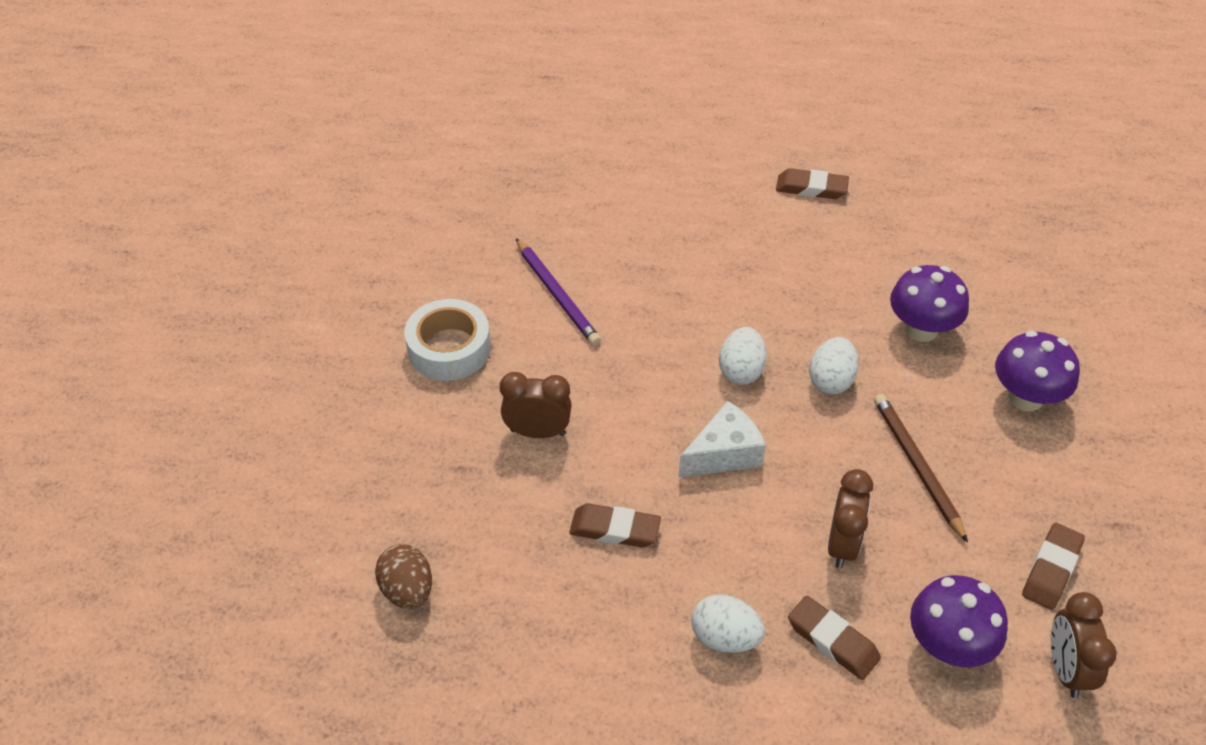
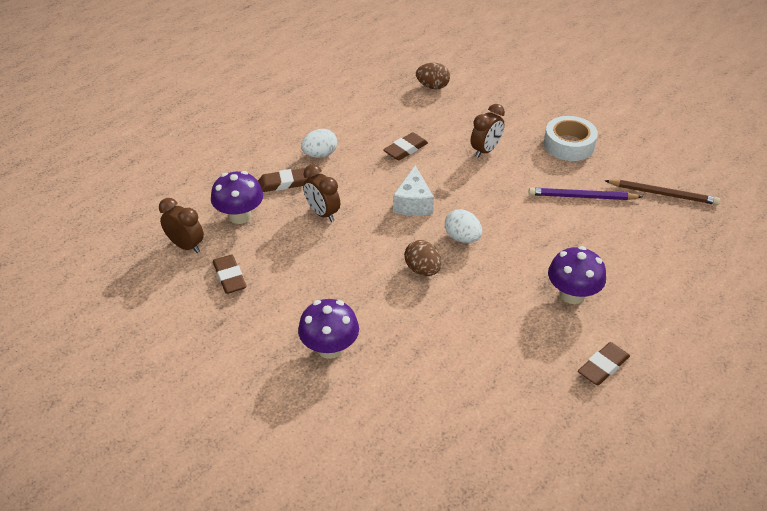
camera: 125 degrees right, 5 degrees down
white egg [809,337,859,394] -> brown egg [404,240,441,276]
brown pencil [874,394,968,543] -> brown pencil moved to [604,180,720,205]
purple mushroom [890,265,969,342] -> purple mushroom moved to [548,246,606,304]

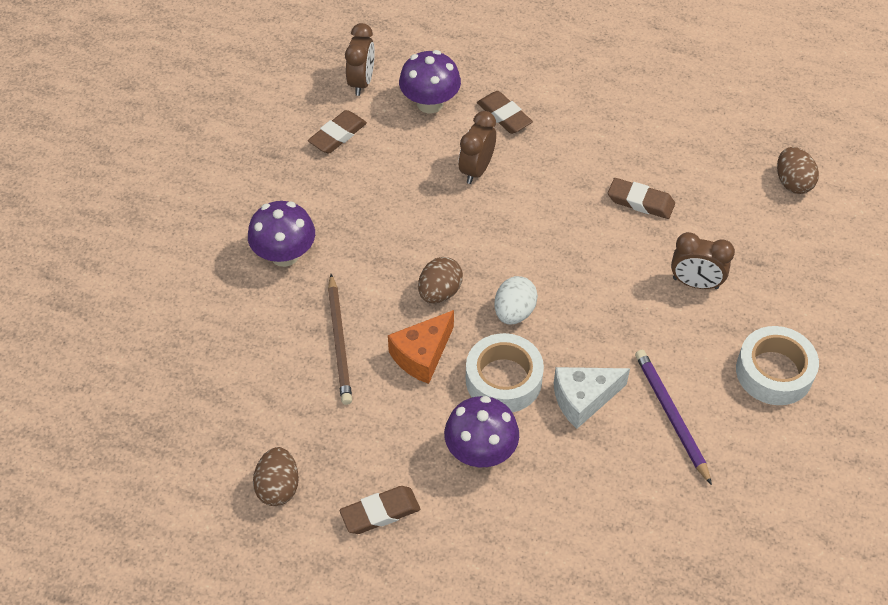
camera: 65 degrees right, 10 degrees up
white egg [301,129,337,158] -> none
white cheese [393,165,434,216] -> white cheese moved to [553,367,630,429]
brown eraser [578,342,630,385] -> brown eraser turned 45 degrees counterclockwise [340,486,420,534]
brown pencil [604,180,720,205] -> brown pencil moved to [328,274,352,405]
none -> brown egg [253,447,299,506]
none -> orange cheese [388,310,454,384]
none -> white tape [466,333,544,412]

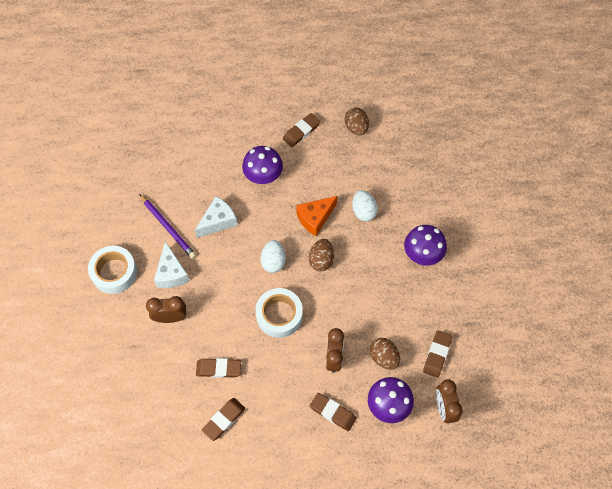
camera: 160 degrees right, 10 degrees up
brown pencil [328,274,352,405] -> white egg [352,190,378,221]
orange cheese [388,310,454,384] -> orange cheese turned 150 degrees counterclockwise [296,196,337,236]
white tape [466,333,544,412] -> white tape moved to [255,288,303,338]
brown egg [777,147,819,194] -> brown egg moved to [370,338,400,370]
none -> white cheese [154,241,190,288]
none -> brown eraser [202,398,245,441]

